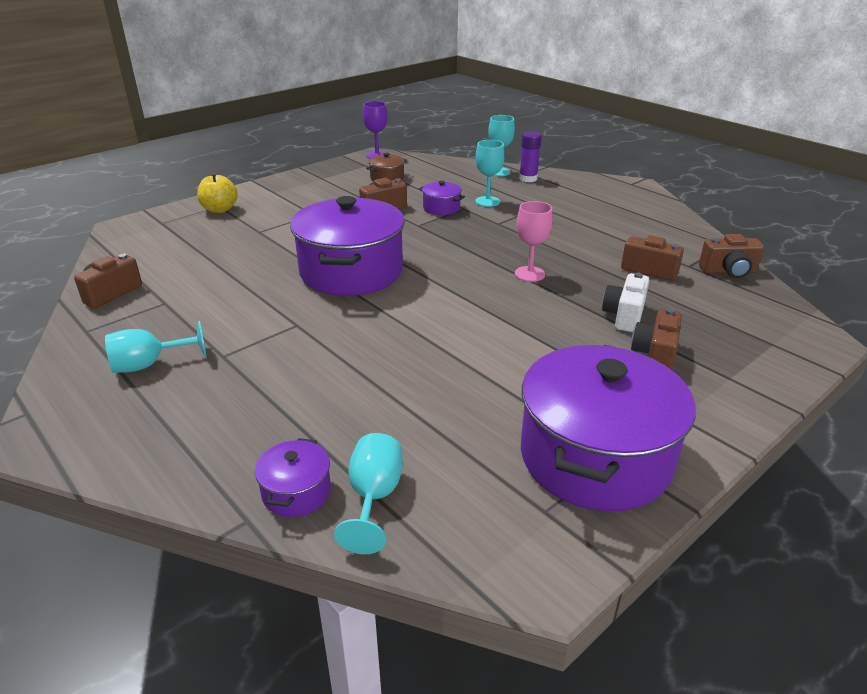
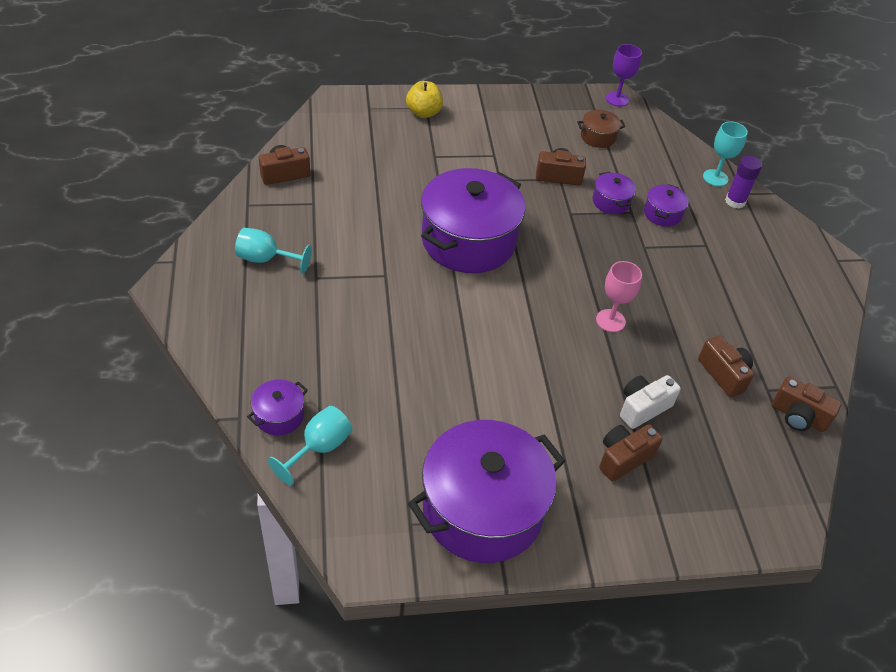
camera: 30 degrees right, 15 degrees up
turquoise goblet [475,140,505,207] -> purple pot [644,184,689,227]

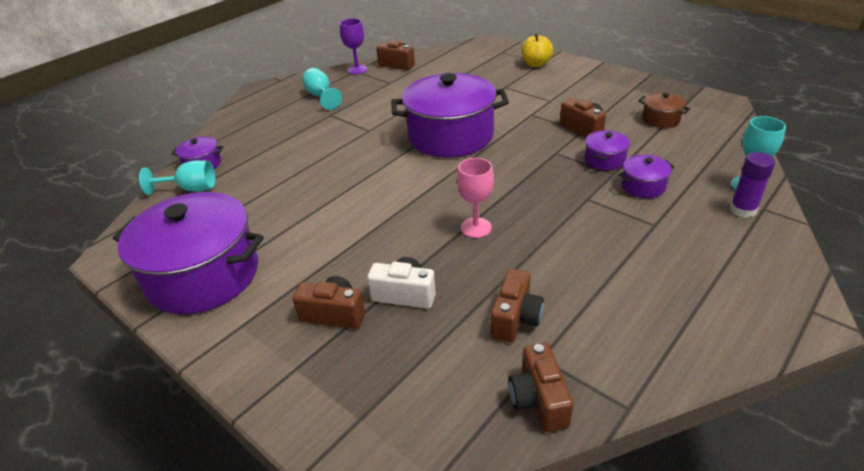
camera: 55 degrees right, 10 degrees down
purple goblet [606,44,642,106] -> purple goblet moved to [340,18,368,74]

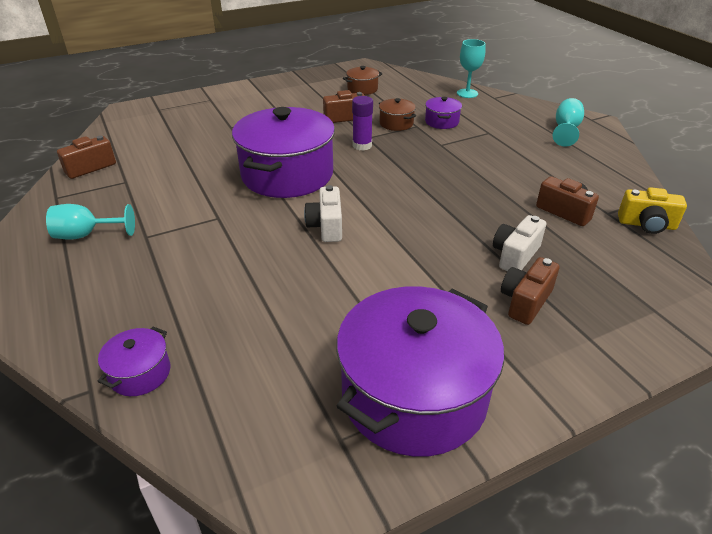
camera: 70 degrees left, 0 degrees up
turquoise goblet [139,160,216,195] -> turquoise goblet moved to [553,98,584,147]
purple goblet [340,18,368,74] -> none
pink goblet [457,158,494,238] -> none
brown camera [508,343,574,432] -> yellow camera [618,187,687,234]
yellow apple [521,33,553,67] -> none
purple pot [585,130,630,170] -> brown pot [379,98,416,131]
purple glue stick [730,152,775,218] -> purple glue stick moved to [352,96,373,151]
none -> white camera [304,185,342,242]

